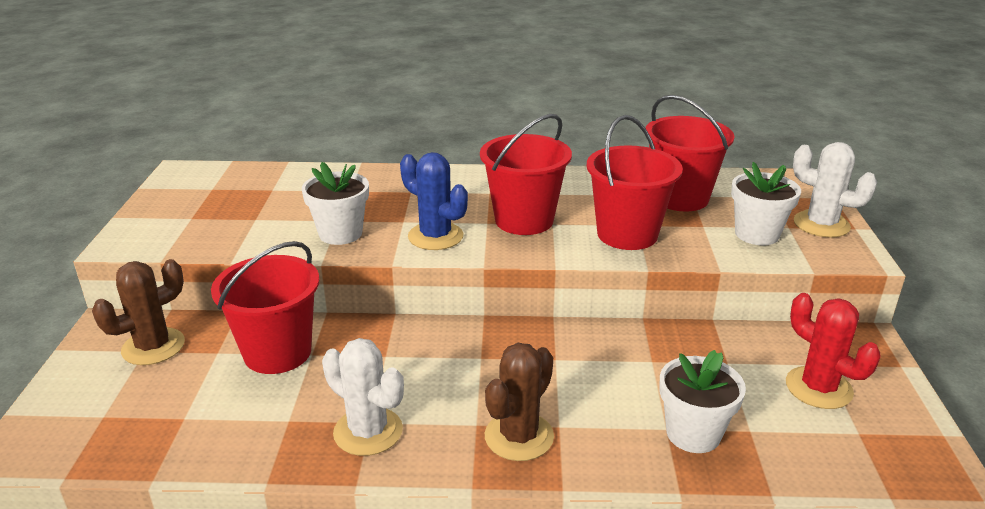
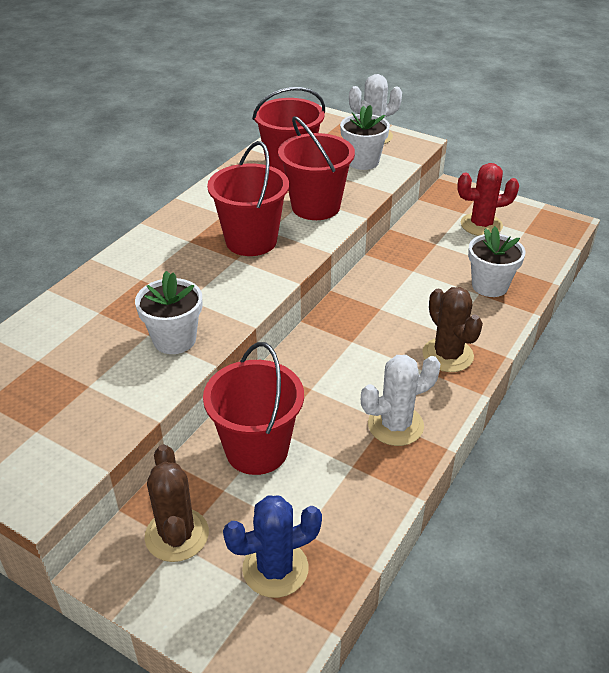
camera: 60 degrees left, 10 degrees up
blue cactus [400,152,468,250] -> blue cactus moved to [223,495,322,598]

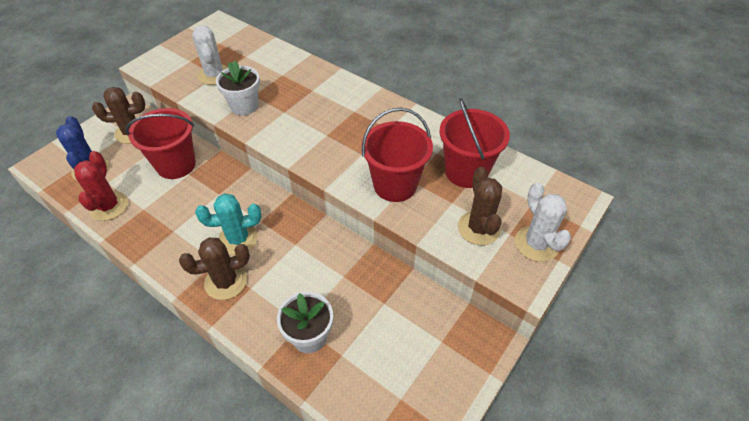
camera: 95 degrees right, 10 degrees up
red bucket [207,141,289,256] -> none
white flower pot [340,105,390,170] -> brown cactus [458,166,502,245]
white cactus [361,355,440,446] -> white cactus moved to [192,25,228,85]
red cactus [457,163,519,236] -> red cactus moved to [74,151,128,221]
none -> turquoise cactus [195,193,261,255]

